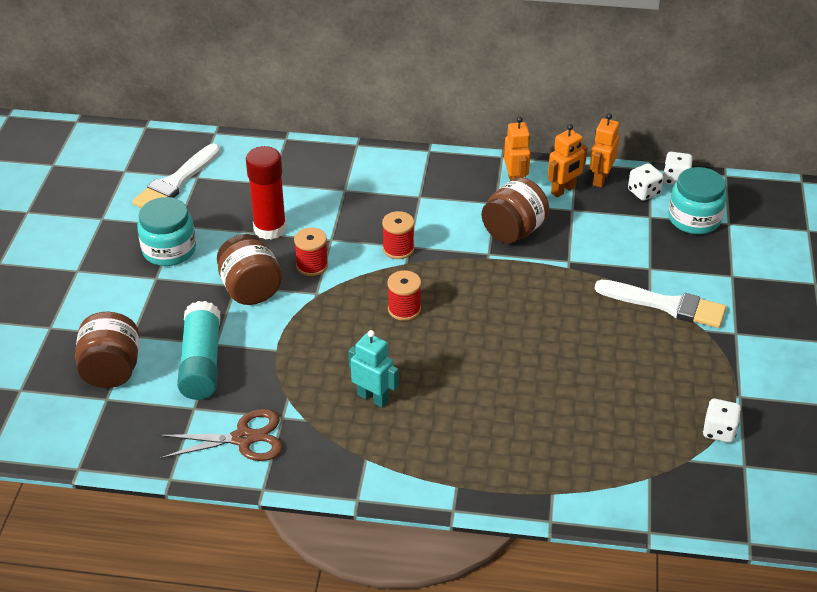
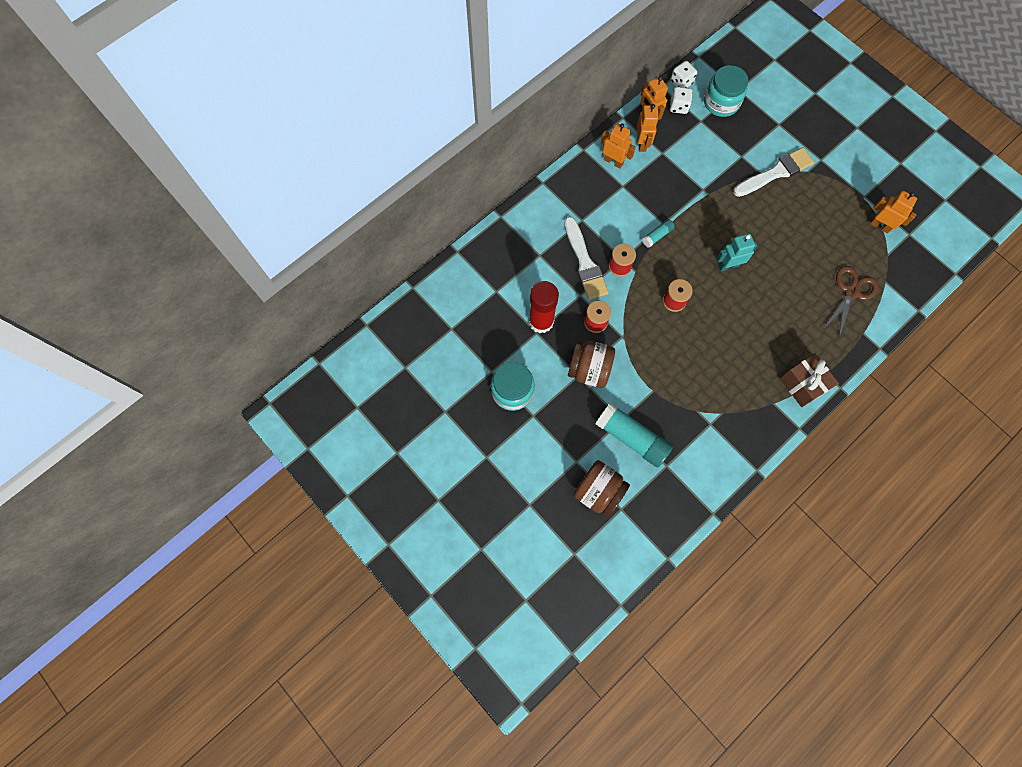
camera: 50 degrees left, 30 degrees up
white brush [132,144,220,208] -> white brush moved to [564,217,609,300]
brown scissors [159,409,283,461] -> brown scissors moved to [822,266,879,338]
turquoise robot [349,330,399,408] -> turquoise robot moved to [716,233,757,271]
brown jar [481,177,549,243] -> none
white dice [703,398,741,443] -> orange robot [870,191,917,233]
none -> turquoise glue stick [642,219,675,247]
none -> brown gift [780,353,839,407]

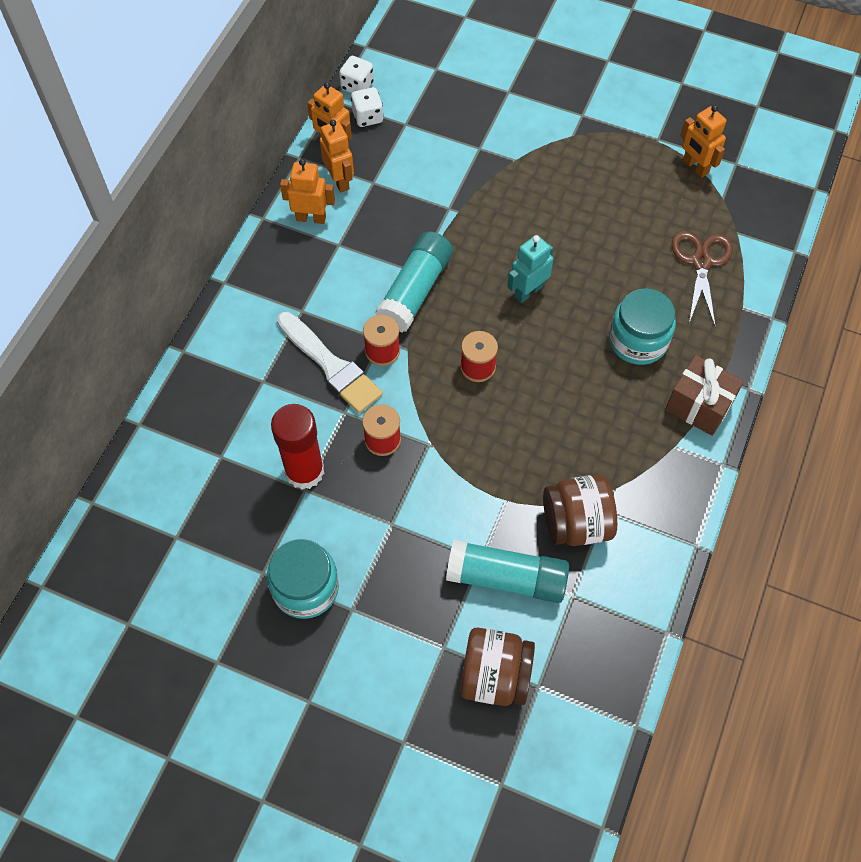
camera: 25 degrees left, 10 degrees down
brown jar [568,340,615,388] -> brown jar moved to [543,474,617,546]
turquoise glue stick [642,219,675,247] -> turquoise glue stick [375,231,453,333], size x2.06
turquoise jar [704,65,748,117] -> turquoise jar moved to [609,288,676,365]
white brush [733,148,814,197] -> none
orange robot [870,191,917,233] -> orange robot turned 135 degrees counterclockwise [681,105,726,178]

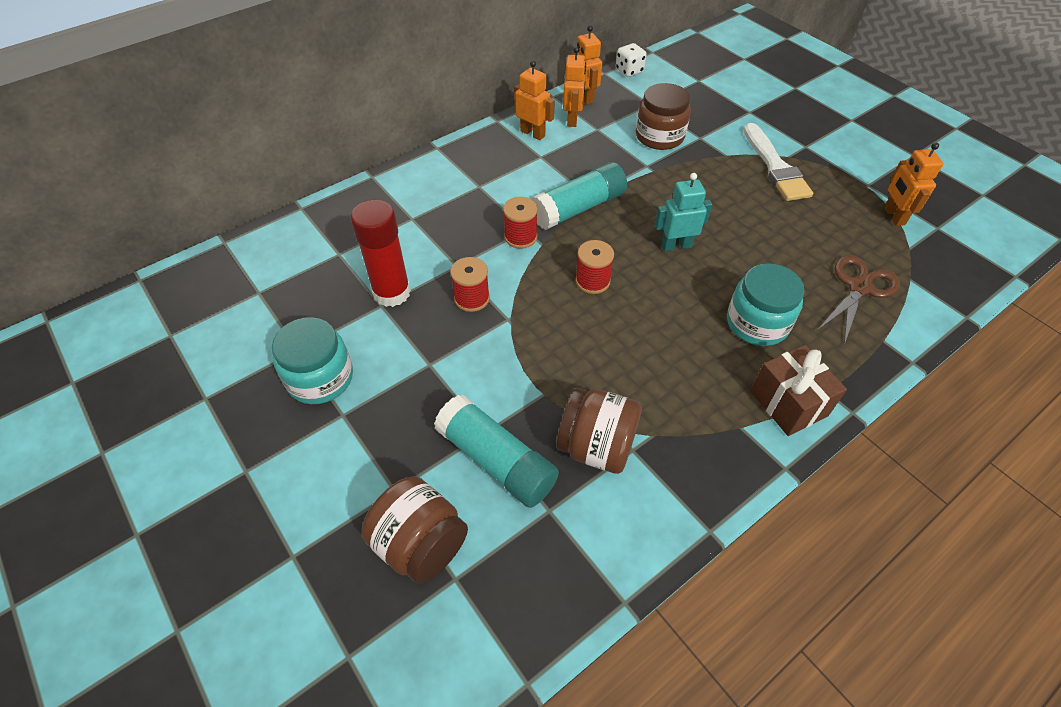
camera: 30 degrees right, 10 degrees down
white brush [277,312,383,413] -> white brush moved to [744,123,813,201]
white dice [351,87,384,127] -> none
none -> brown jar [636,83,691,150]

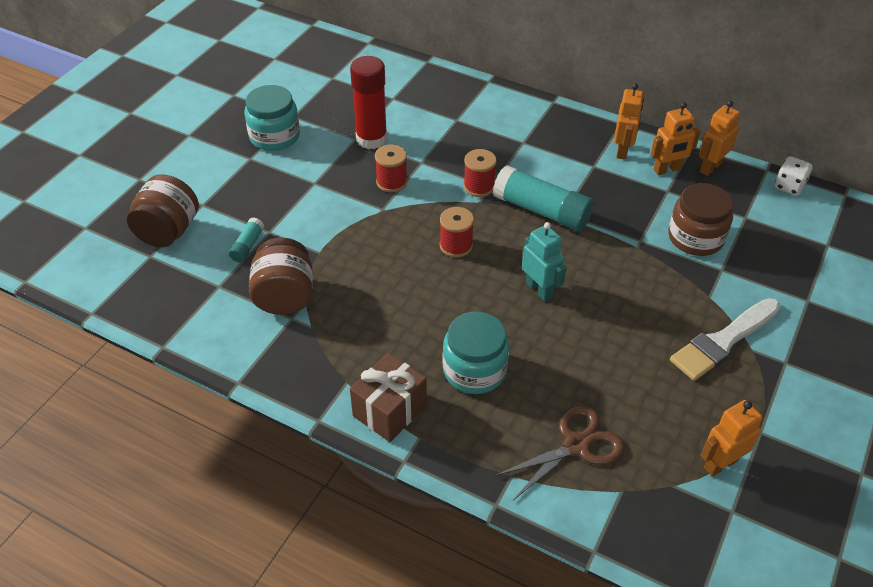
camera: 65 degrees right, 5 degrees down
turquoise glue stick [434,395,559,508] -> turquoise glue stick [229,217,264,262], size x0.49
brown scissors [818,255,900,345] -> brown scissors turned 45 degrees counterclockwise [494,405,625,500]

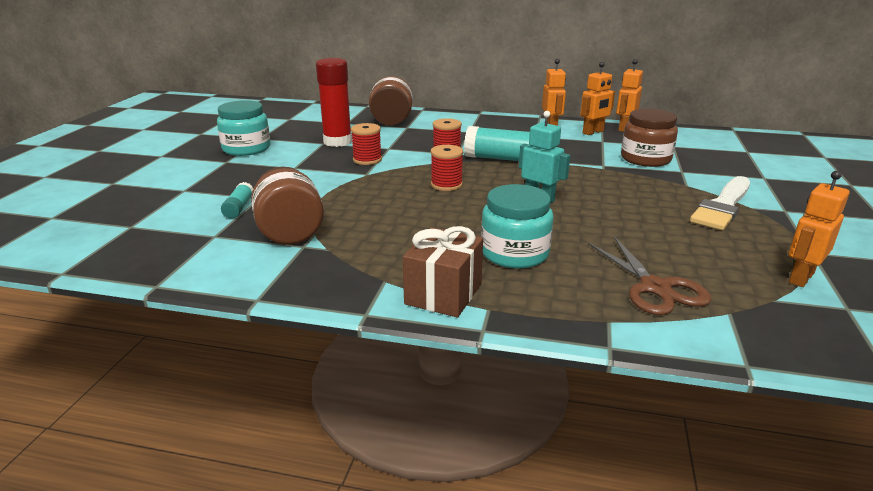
camera: 15 degrees left, 20 degrees down
brown jar [127,174,199,247] -> brown jar moved to [369,76,413,125]
brown scissors [494,405,625,500] -> brown scissors turned 120 degrees clockwise [588,237,711,315]
white dice [775,156,813,196] -> none

